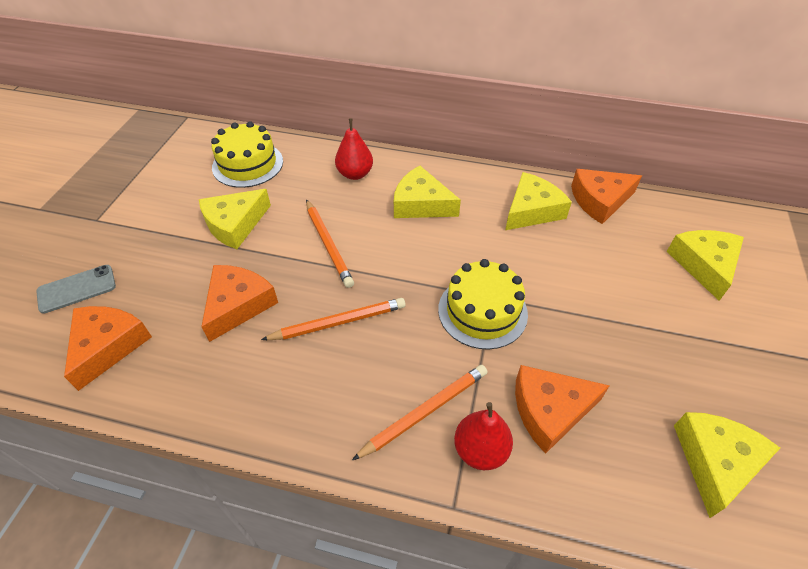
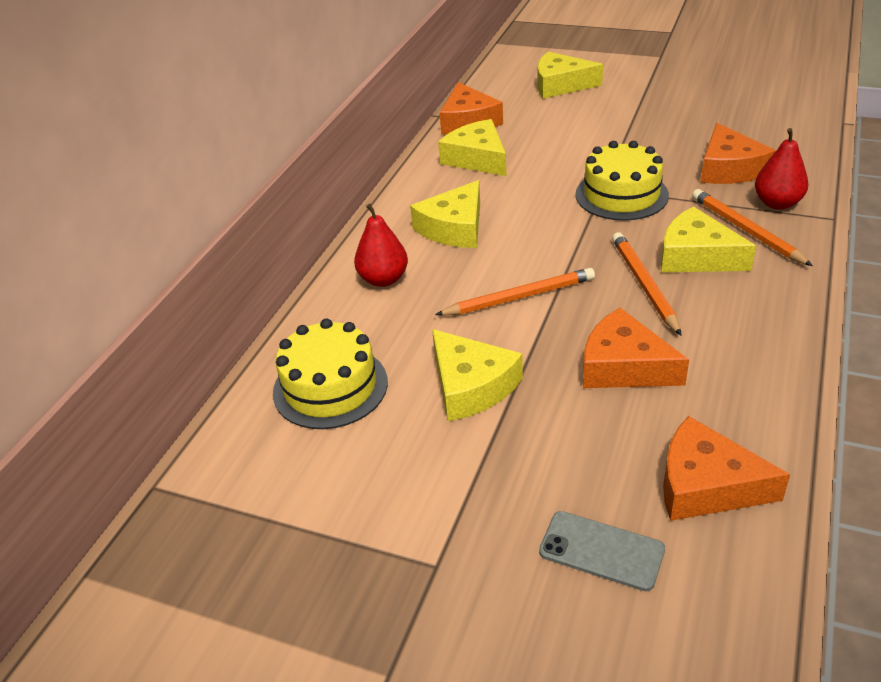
camera: 80 degrees left, 10 degrees down
grey phone [36,265,116,314] -> grey phone turned 45 degrees counterclockwise [539,511,665,591]
yellow cheese [674,412,780,518] -> yellow cheese moved to [661,206,756,272]

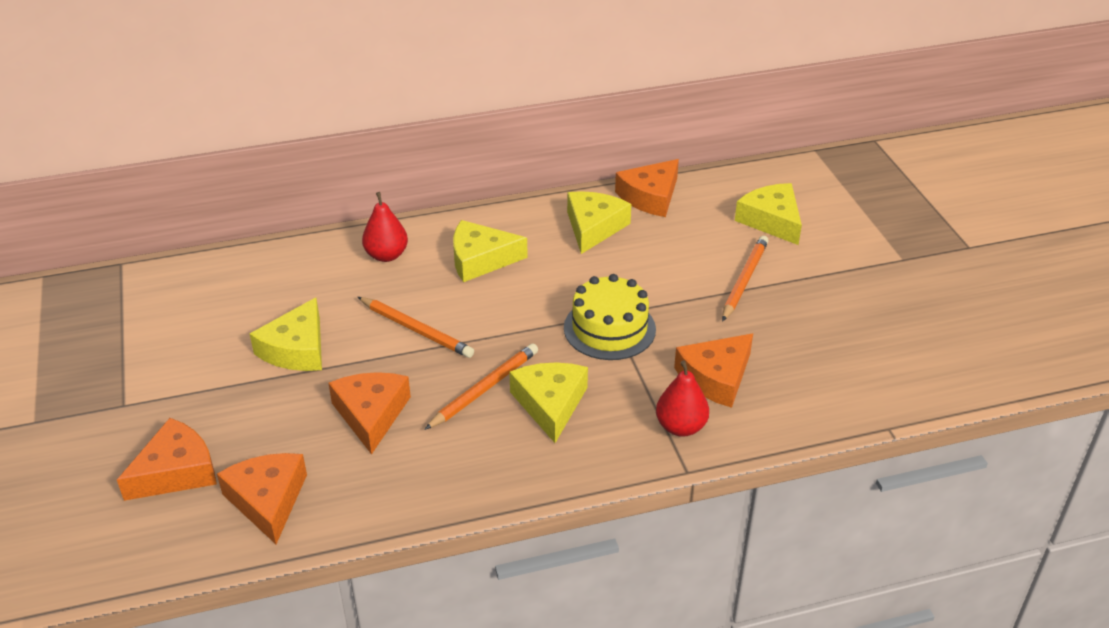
camera: 50 degrees right, 0 degrees up
yellow cake [273,319,388,429] -> none
grey phone [539,511,665,591] -> orange cheese [117,418,217,501]
orange pencil [692,189,813,266] -> orange pencil moved to [722,236,768,322]

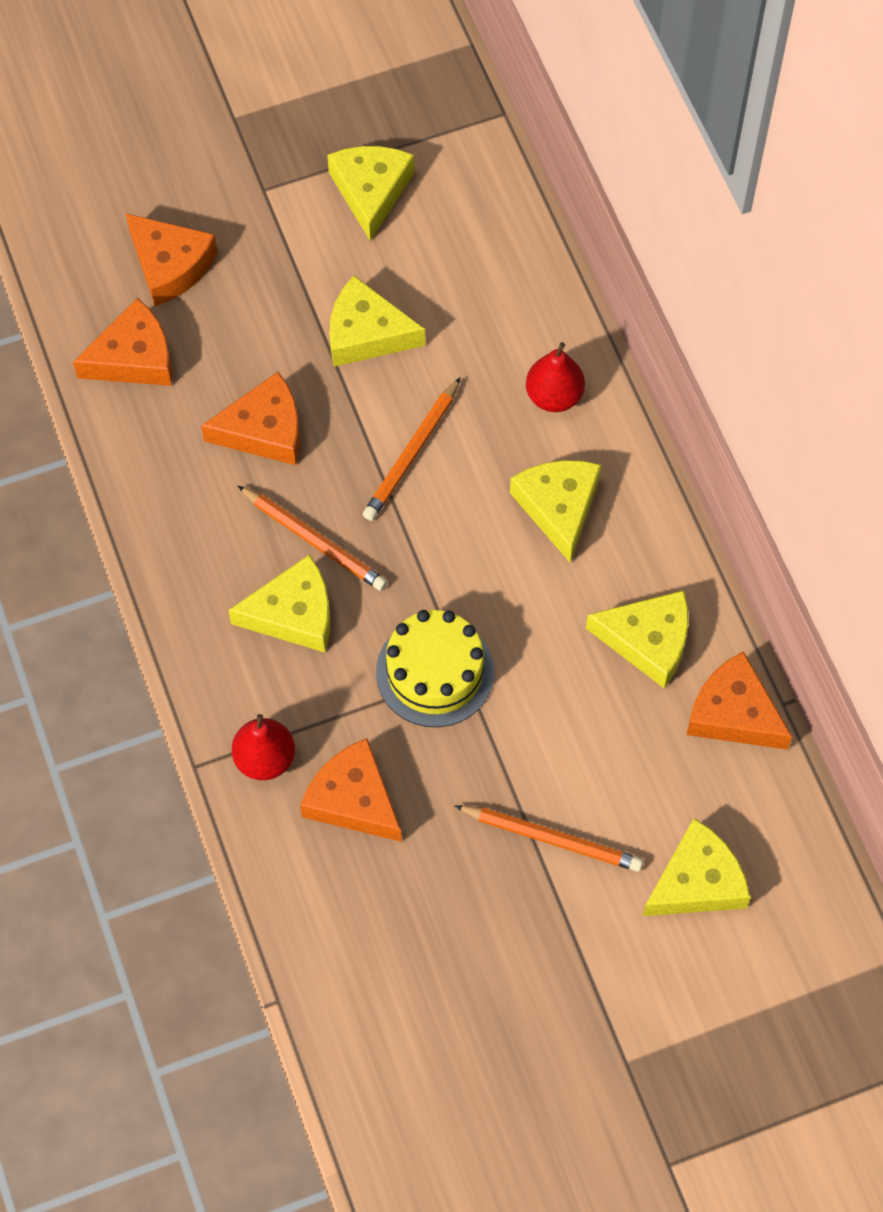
camera: 85 degrees right, 25 degrees up
none -> yellow cheese [328,146,414,241]

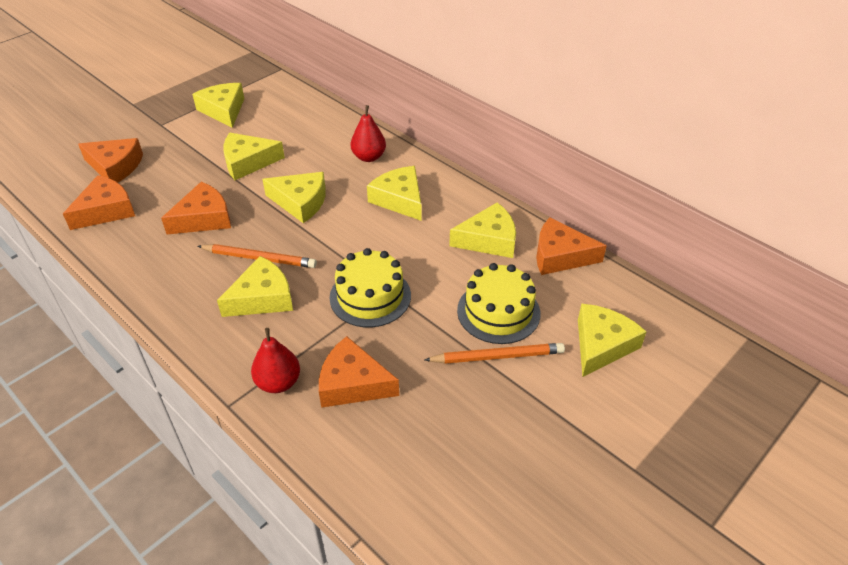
camera: 25 degrees left, 20 degrees down
orange pencil [362,378,460,521] -> yellow cheese [262,172,326,223]
none -> yellow cake [457,263,541,344]

